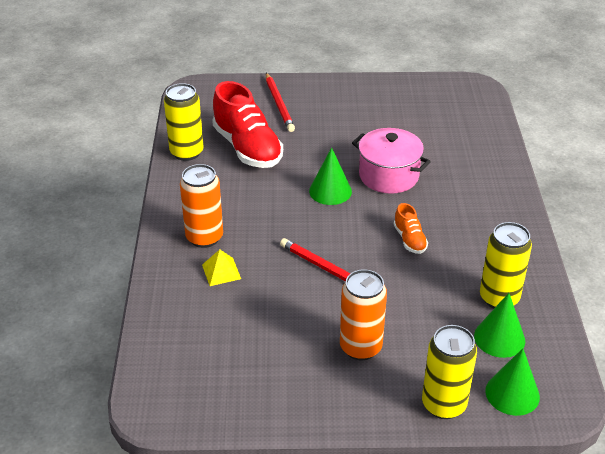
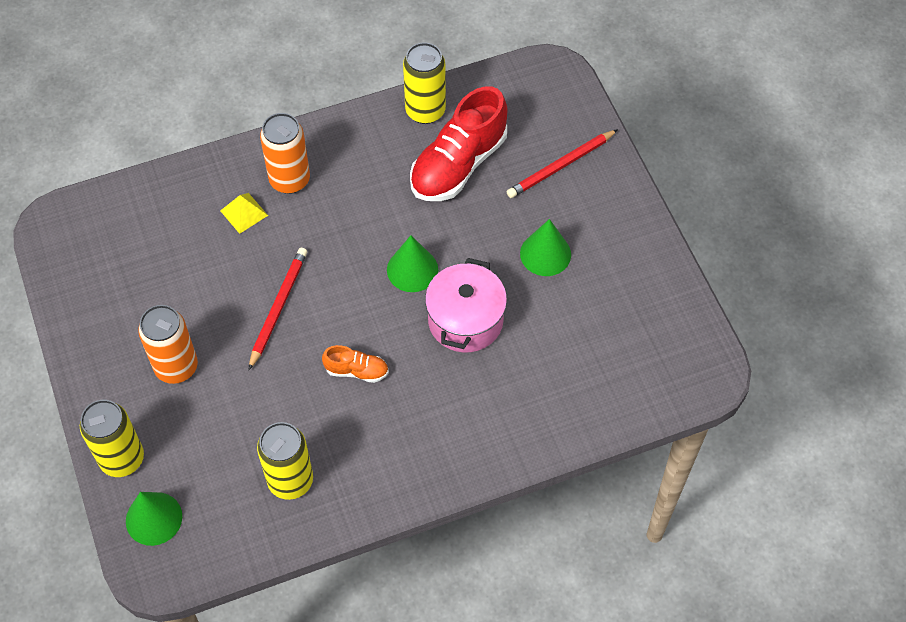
camera: 70 degrees right, 20 degrees up
orange shoe [394,203,428,254] -> orange shoe turned 135 degrees counterclockwise [322,345,389,383]
green cone [474,293,525,358] -> green cone moved to [520,219,571,276]

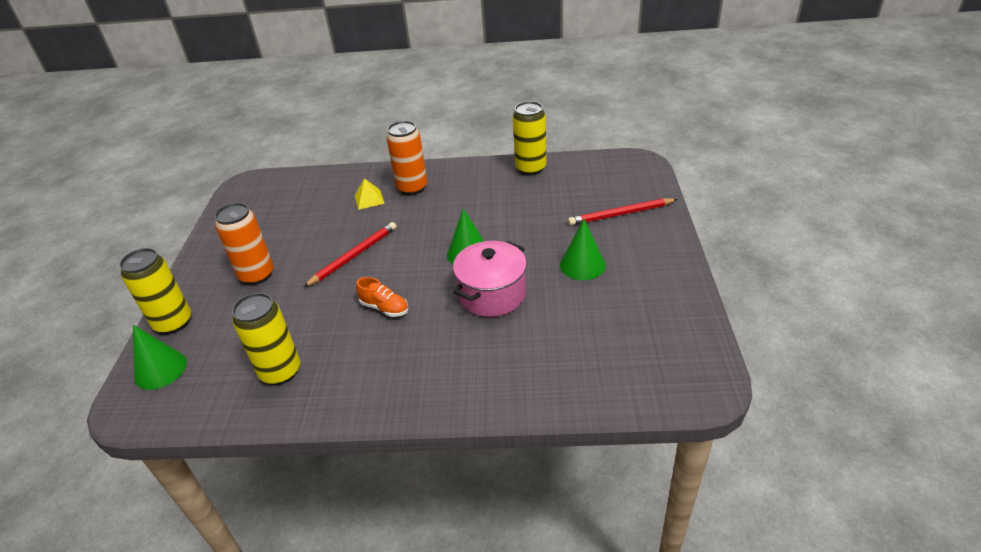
camera: 25 degrees right, 20 degrees down
red shoe [410,86,507,201] -> none

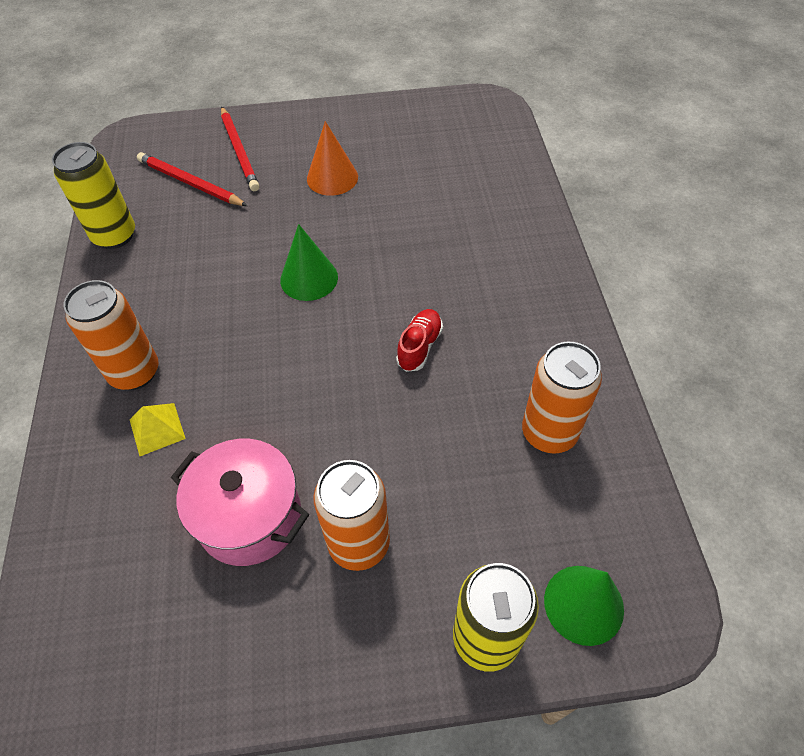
camera: 100 degrees left, 15 degrees up
yellow can [232,293,300,385] -> orange can [522,342,602,454]
red pencil [304,222,396,287] -> red pencil moved to [137,152,248,206]
orange shoe [356,277,408,317] -> red shoe [396,309,443,372]
pink pot [453,241,527,317] -> pink pot moved to [171,439,309,566]
green cone [560,219,606,280] -> orange cone [307,121,358,196]

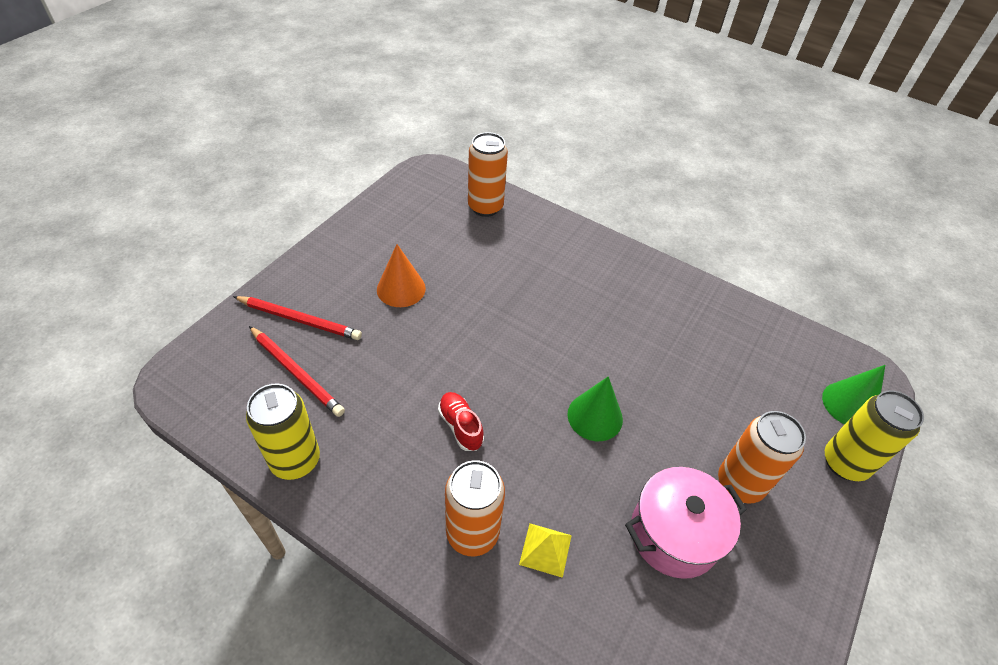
camera: 55 degrees left, 5 degrees down
red pencil [137,152,248,206] -> red pencil turned 120 degrees counterclockwise [249,326,345,417]
green cone [280,224,338,301] -> green cone moved to [567,376,623,441]
red shoe [396,309,443,372] -> red shoe moved to [438,392,484,451]
orange can [522,342,602,454] -> orange can moved to [468,132,508,217]

